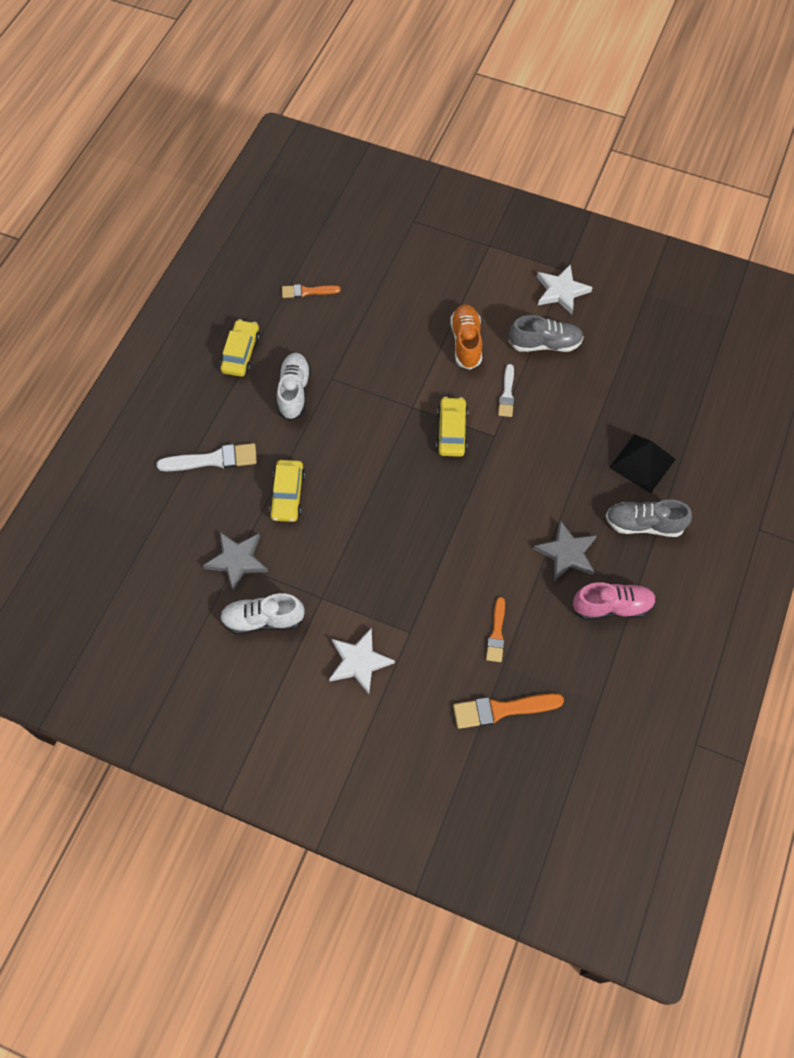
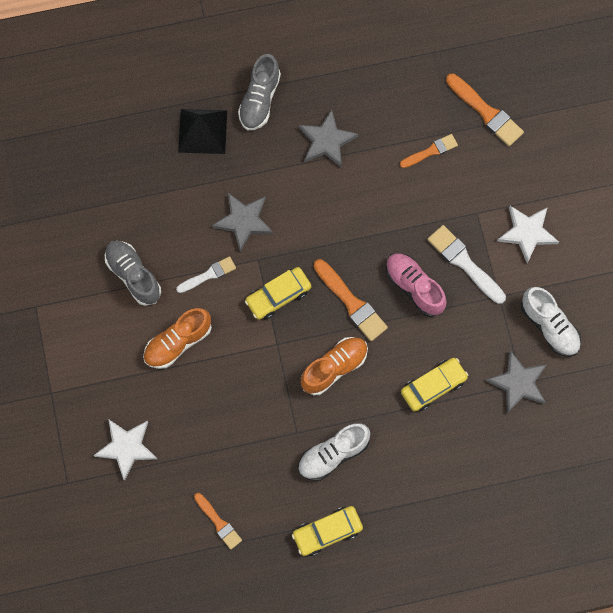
camera: 125 degrees left, 10 degrees up
white brush [157,443,257,471] -> white brush moved to [427,225,506,304]
white star [537,264,593,314] -> white star moved to [93,419,157,481]
pink shoe [572,582,656,620] -> pink shoe moved to [386,253,447,317]
grey shoe [606,500,692,537] -> grey shoe turned 45 degrees clockwise [238,54,281,130]
none -> grey star [212,193,273,251]
none -> orange shoe [301,337,368,395]
none -> orange brush [314,259,388,341]

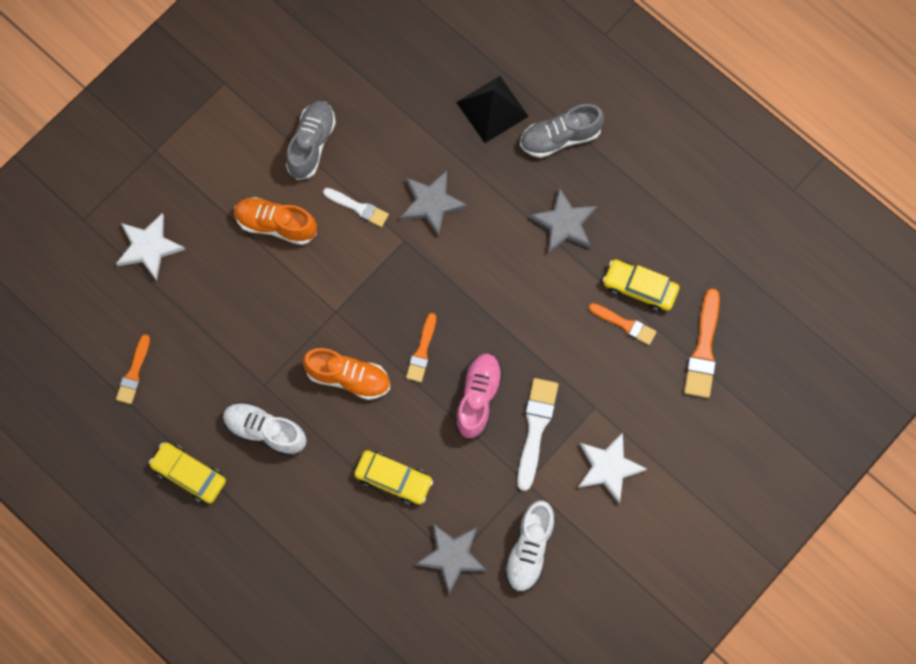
camera: 55 degrees right, 0 degrees up
yellow car [245,267,311,320] -> yellow car moved to [603,260,679,312]
orange brush [314,259,388,341] -> orange brush [406,313,436,382], size x0.64

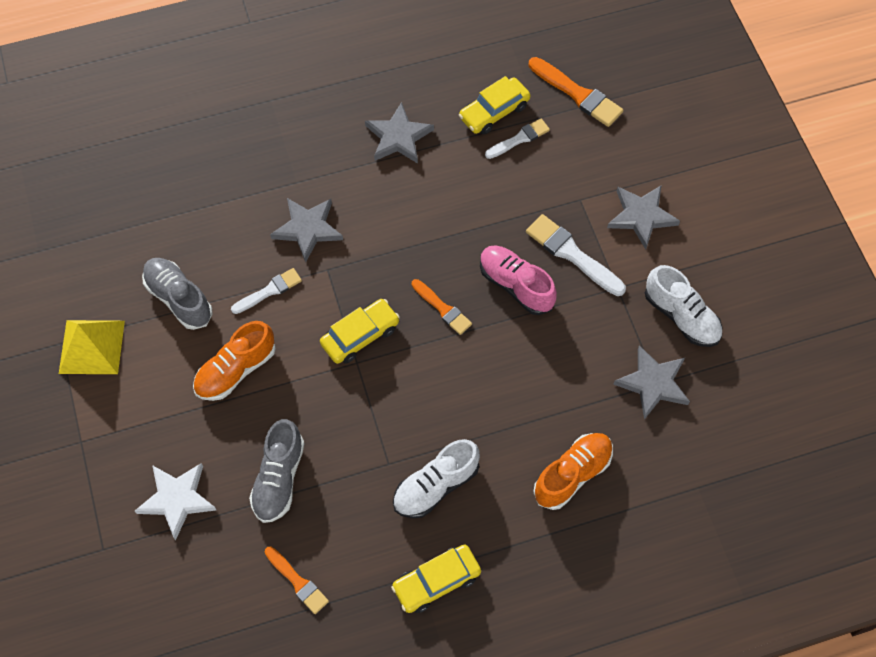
camera: 60 degrees left, 10 degrees down
orange shoe [303,348,390,400] -> orange shoe moved to [533,433,613,510]
yellow car [354,450,433,505] -> yellow car moved to [320,299,400,364]
black pyramid [456,76,529,143] -> none
grey shoe [520,104,604,158] -> grey shoe moved to [249,419,305,523]
white star [578,432,647,504] -> grey star [607,185,680,249]
orange brush [589,303,657,345] -> white brush [485,118,550,159]
none -> yellow pyramid [59,320,125,374]

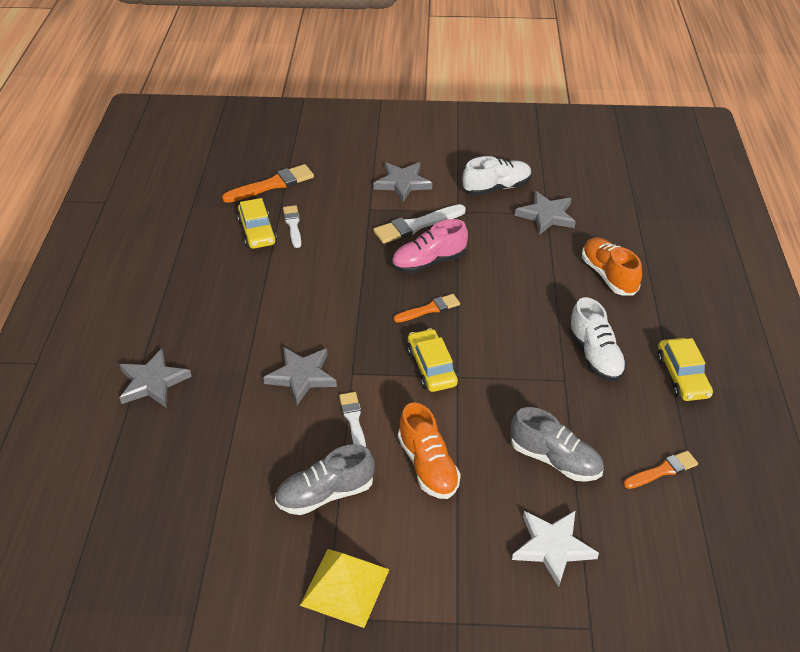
camera: 70 degrees left, 20 degrees down
grey star [365,102,434,164] -> grey star moved to [119,349,192,407]

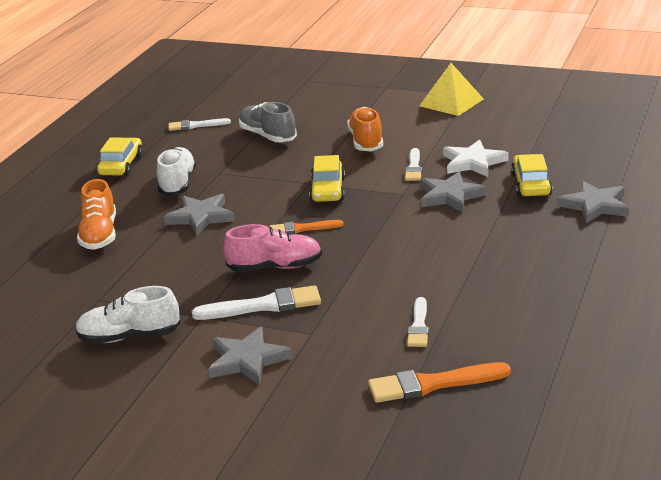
camera: 160 degrees left, 15 degrees down
yellow car [237,198,277,249] -> yellow car moved to [511,154,552,197]
grey shoe [275,444,375,515] -> none
white star [512,511,599,587] -> white star moved to [443,139,508,177]
grey star [515,191,576,235] -> grey star moved to [164,194,235,235]
orange brush [624,451,698,489] -> white brush [168,118,231,131]

